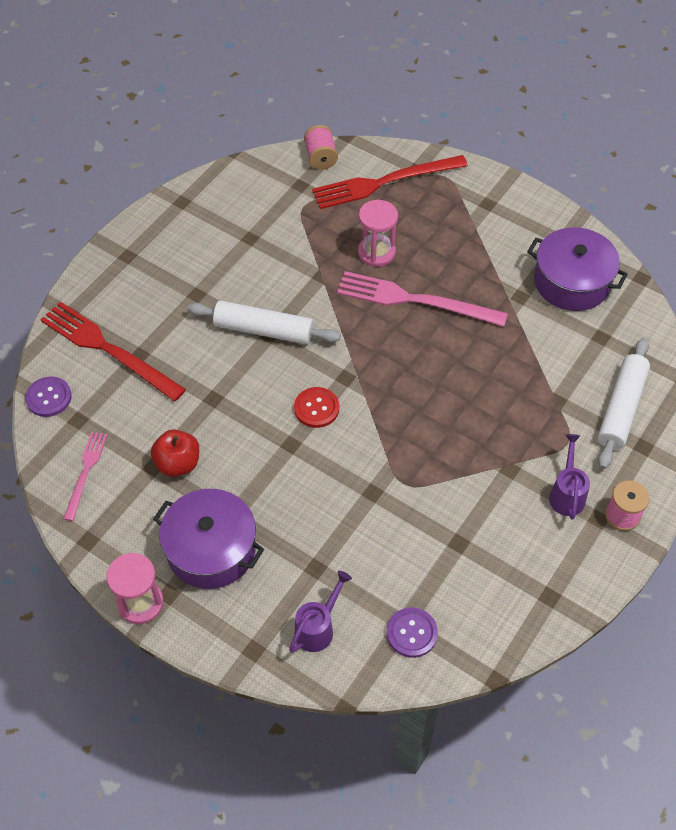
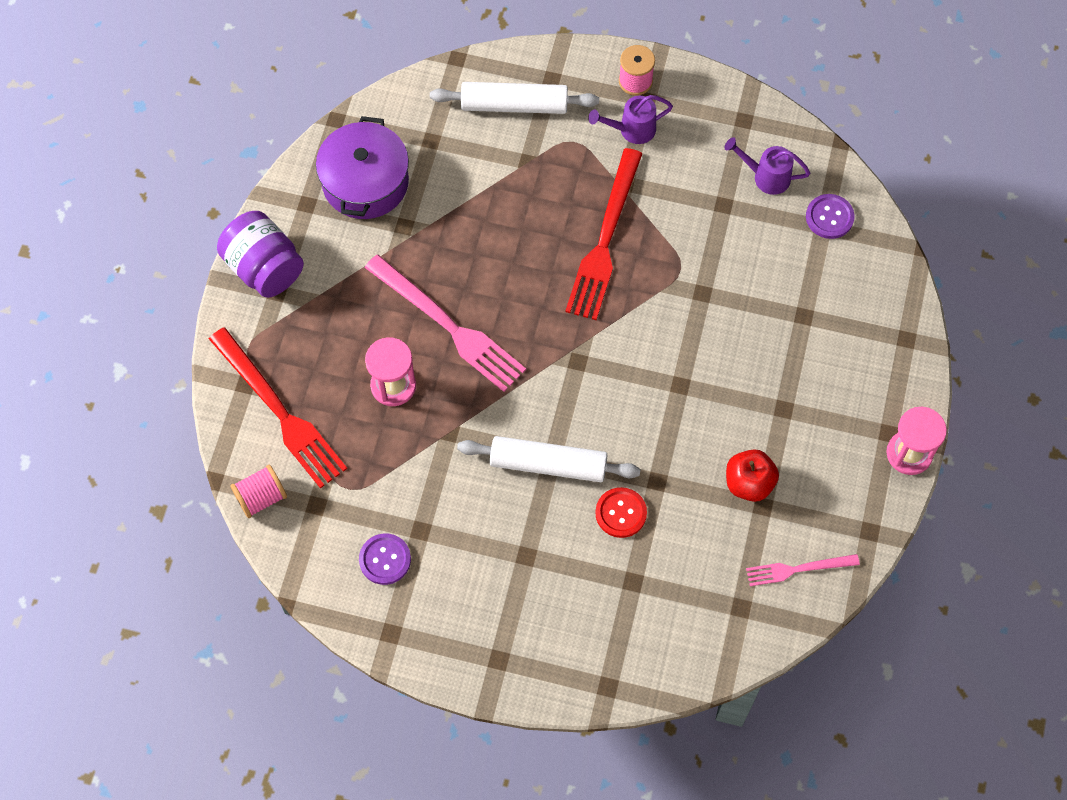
camera: 110 degrees left, 10 degrees up
purple button [25,377,72,417] -> purple button moved to [359,534,411,585]
red fork [40,302,186,402] -> red fork moved to [565,148,642,320]
purple pot [153,489,264,589] -> none
white rolling pin [187,301,341,344] -> white rolling pin turned 75 degrees counterclockwise [457,436,640,482]
purple watering can [289,571,352,653] -> purple watering can moved to [724,137,810,195]
red button [294,387,339,428] -> red button moved to [595,487,647,538]
pink fork [337,271,508,327] -> pink fork turned 45 degrees counterclockwise [364,255,526,392]
none -> purple jar [217,211,304,298]

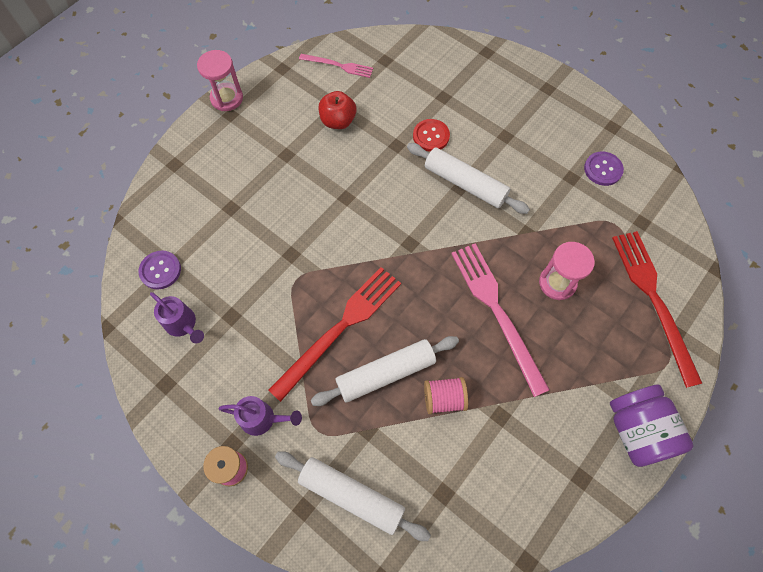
camera: 155 degrees left, 0 degrees up
pink spool [230,465,287,518] -> pink spool moved to [424,377,468,414]
purple pot [316,116,409,219] -> none
none -> white rolling pin [311,336,459,406]

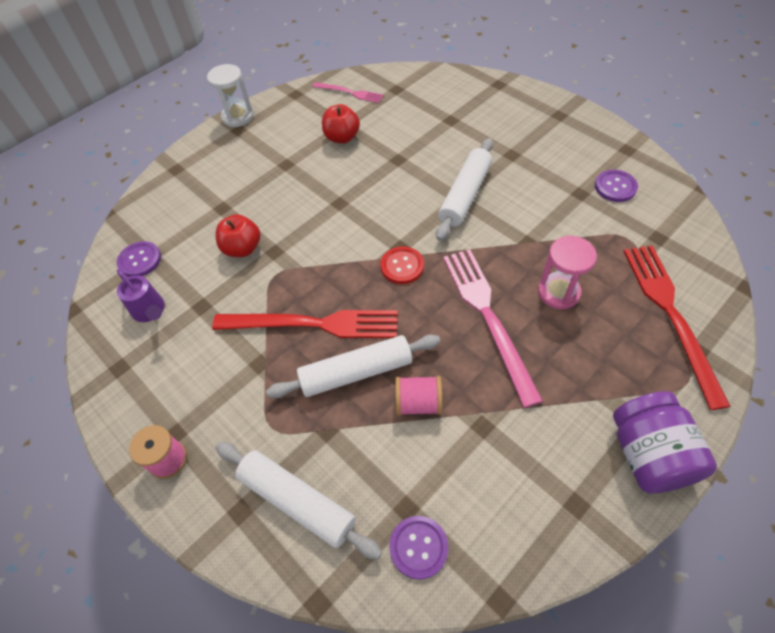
camera: 10 degrees right, 10 degrees down
pink hourglass [197,50,243,111] -> white hourglass [207,64,253,127]
purple watering can [219,396,302,436] -> none
red fork [268,267,401,402] -> red fork turned 45 degrees clockwise [212,310,398,338]
white rolling pin [407,143,530,214] -> white rolling pin turned 75 degrees clockwise [436,138,493,241]
red button [413,119,450,152] -> red button moved to [380,247,424,284]
none -> red apple [215,214,260,257]
none -> purple button [389,516,448,580]

